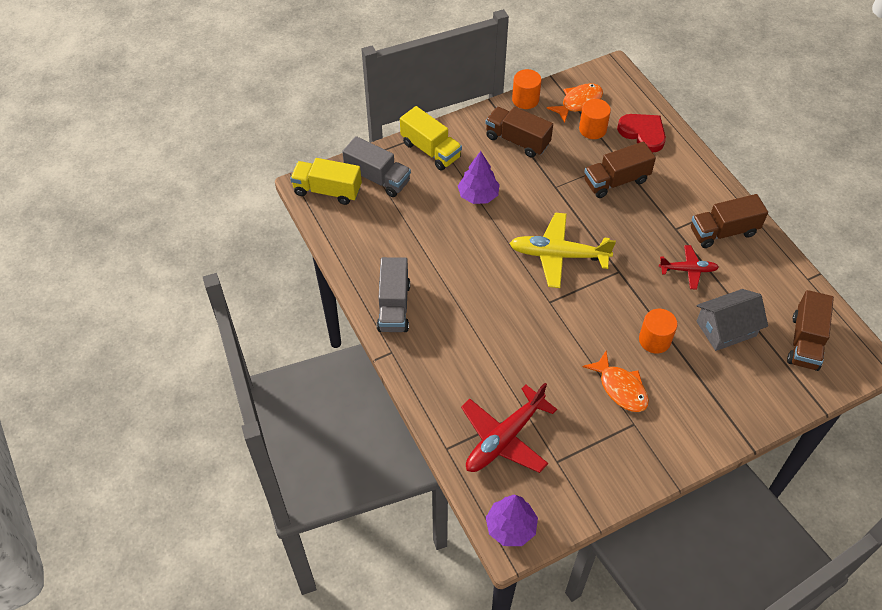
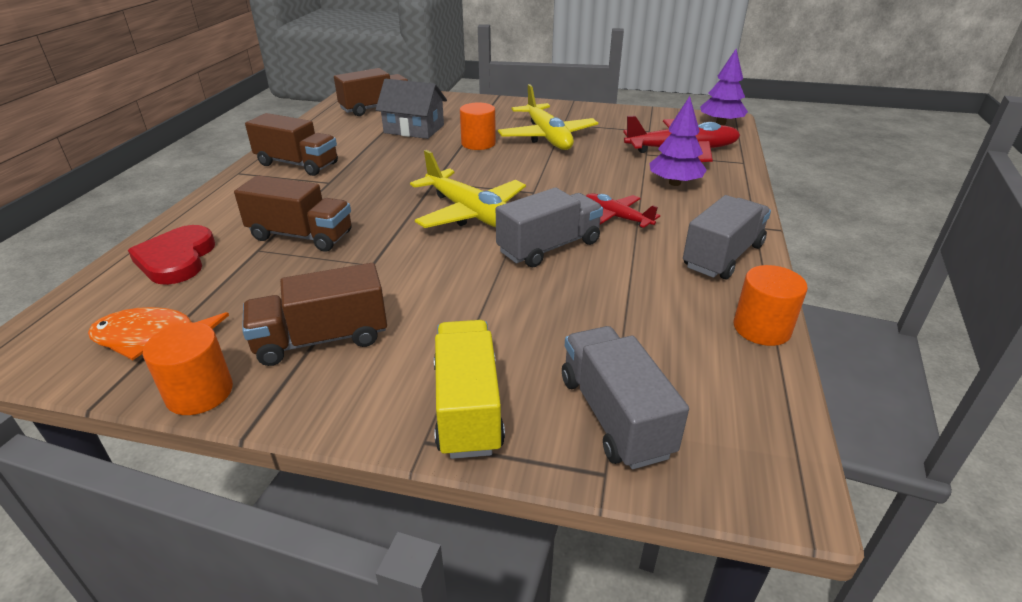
camera: 140 degrees left, 20 degrees down
yellow truck [290,158,362,205] -> none
purple tree [458,151,500,204] -> purple tree moved to [649,96,707,186]
brown truck [485,107,553,157] -> brown truck turned 90 degrees clockwise [242,263,387,366]
orange cylinder [579,99,611,139] -> orange cylinder moved to [734,265,808,346]
orange fish [583,351,649,412] -> yellow plane [498,84,598,150]
red plane [659,245,719,289] -> red plane moved to [586,193,660,228]
none -> grey truck [496,187,603,267]

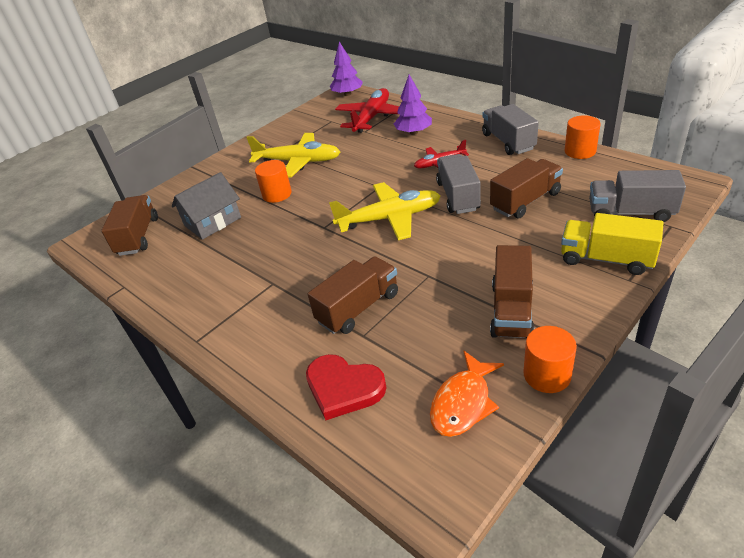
camera: 55 degrees left, 5 degrees up
brown truck [245,113,338,176] -> brown truck moved to [490,158,563,218]

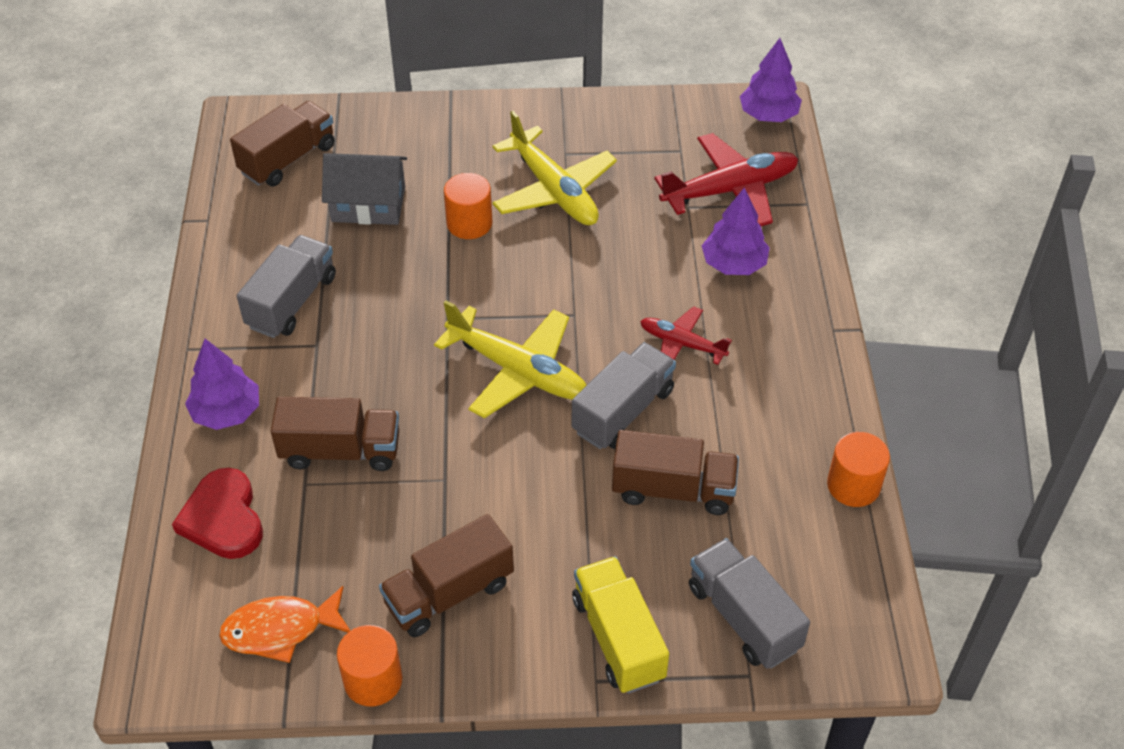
camera: 40 degrees right, 10 degrees up
grey truck [482,104,539,155] -> grey truck moved to [237,235,336,338]
none -> purple tree [185,339,259,430]

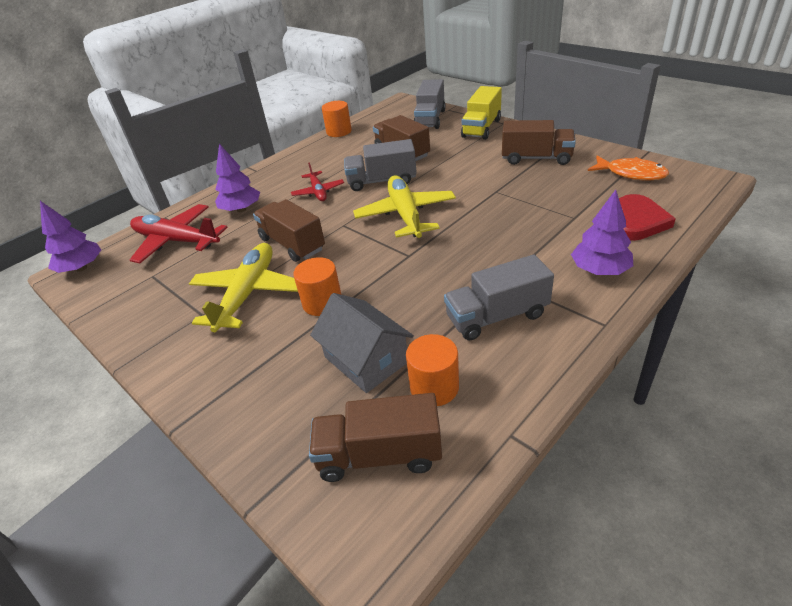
camera: 130 degrees left, 10 degrees down
brown truck [271,397,399,471] -> brown truck moved to [253,199,325,262]
orange cylinder [337,625,402,706] -> orange cylinder moved to [406,334,459,406]

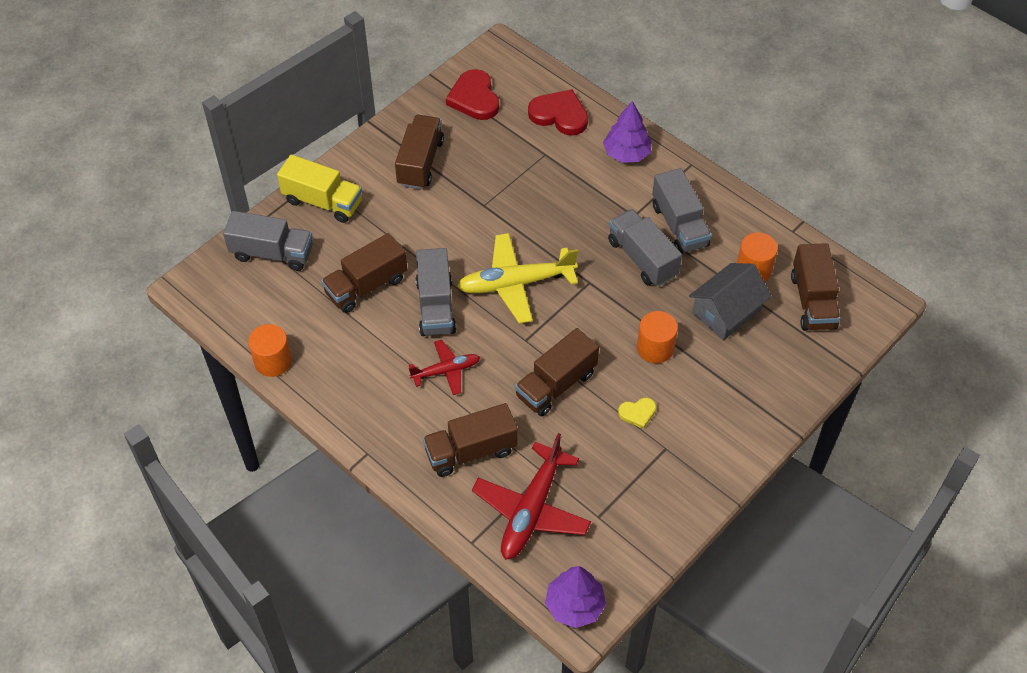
camera: 95 degrees left, 15 degrees up
yellow plane [189,243,298,332] -> yellow heart [618,398,656,429]
purple tree [215,144,260,212] -> brown truck [423,403,518,477]
orange fish [588,156,669,181] -> red heart [446,69,499,120]
none -> grey truck [608,209,682,286]

